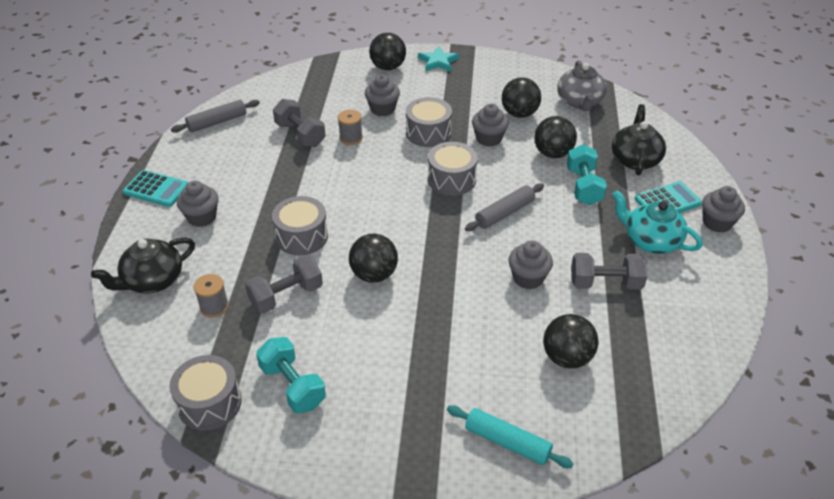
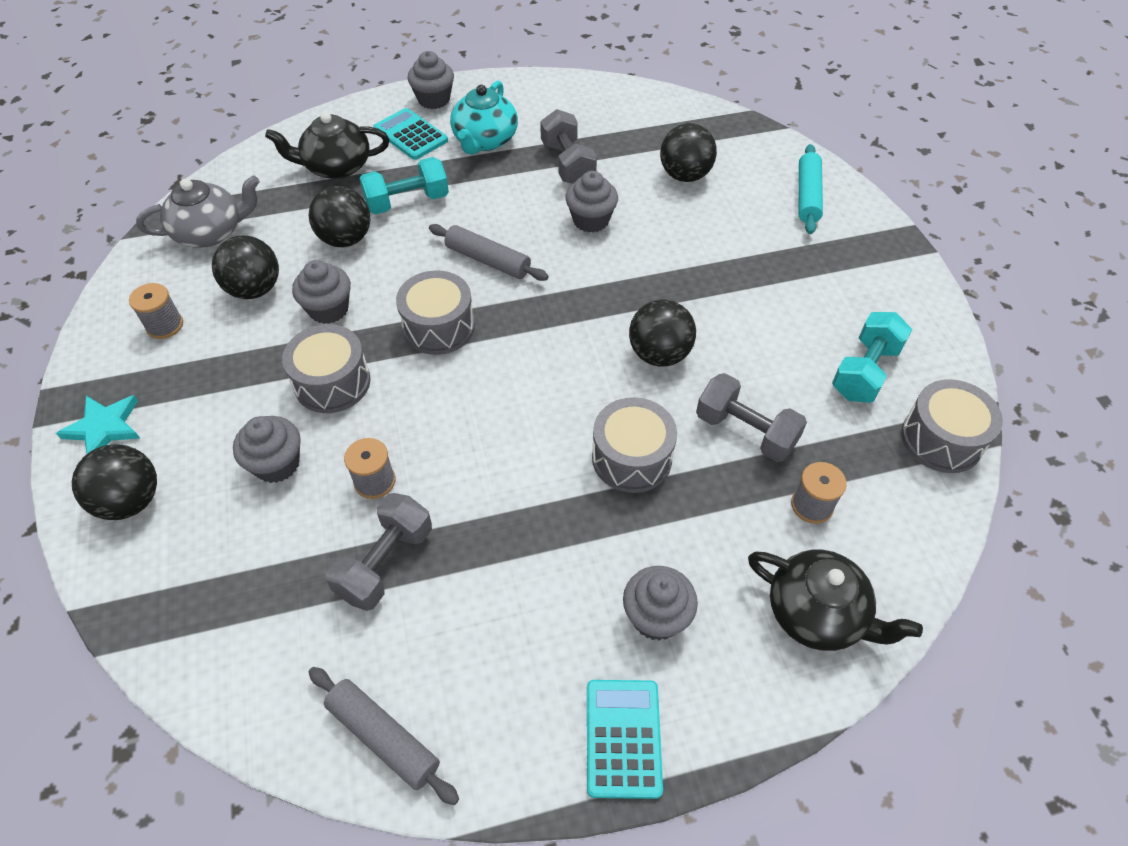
camera: 110 degrees left, 10 degrees up
none -> grey spool [129,283,183,339]

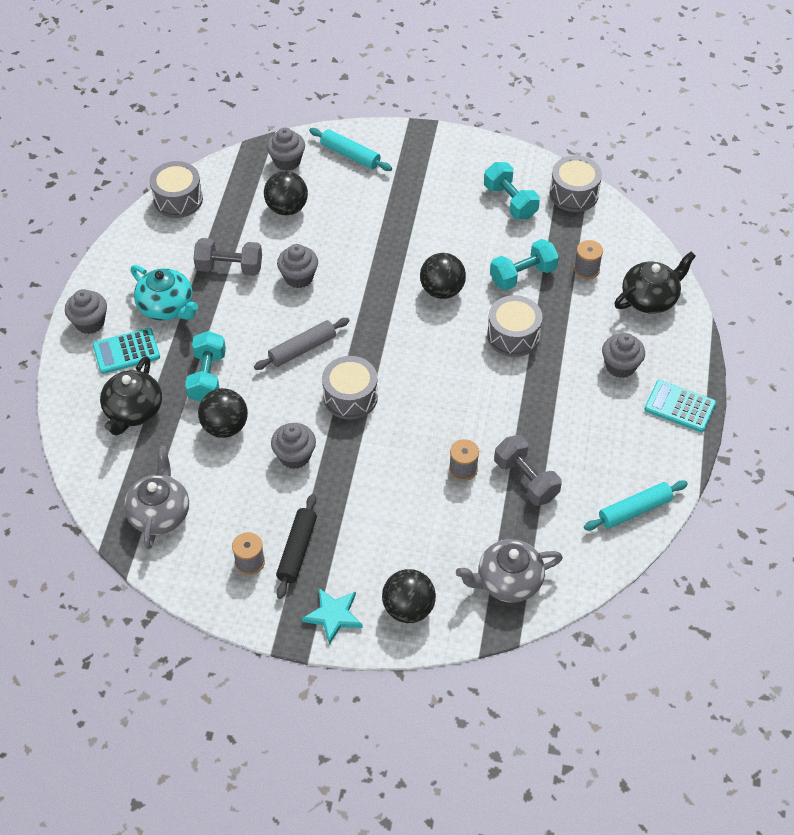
camera: 65 degrees left, 0 degrees up
black ball [212,235,279,299] -> none
grey cupcake [233,416,301,483] -> grey cupcake moved to [267,128,305,171]
grey drum [282,324,370,413] -> grey drum moved to [150,161,203,218]
grey rolling pin [309,667,459,805] -> turquoise rolling pin [584,480,688,531]
grey dumbbell [696,373,807,462] -> turquoise dumbbell [490,239,559,290]
none -> black rolling pin [276,494,317,599]
none -> grey teapot [456,539,563,603]

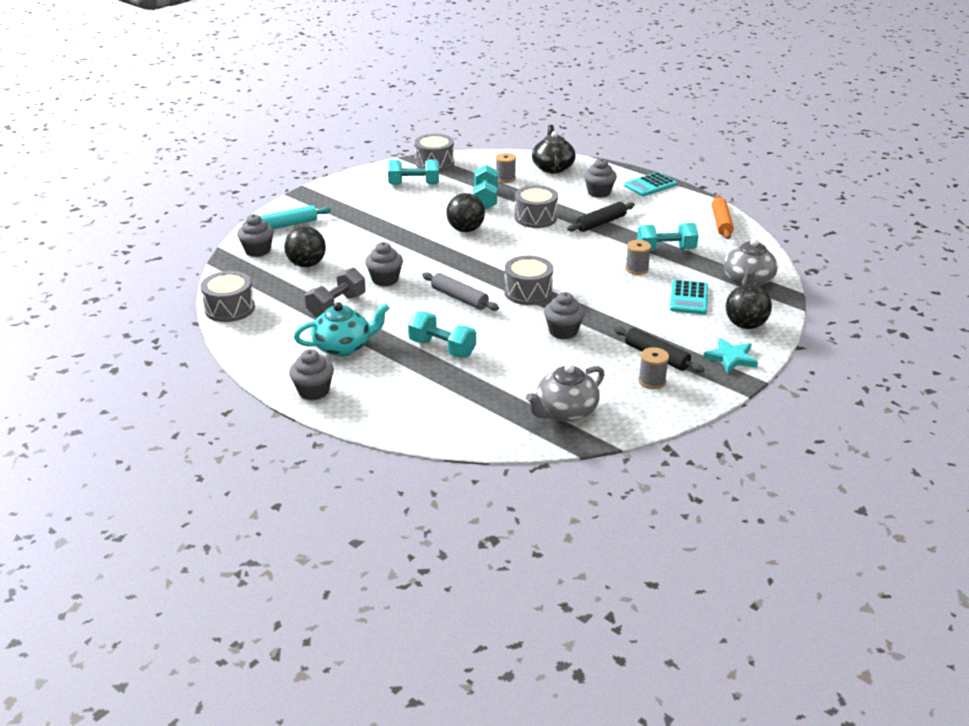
camera: 60 degrees left, 20 degrees down
turquoise calculator [93,328,160,374] -> turquoise calculator moved to [670,280,708,315]
black teapot [100,356,162,436] -> none
grey teapot [124,446,189,549] -> grey teapot turned 75 degrees counterclockwise [526,364,605,422]
black ball [198,388,248,438] -> none
grey rolling pin [254,318,350,370] -> grey rolling pin turned 45 degrees counterclockwise [422,272,499,311]
grey dumbbell [494,435,562,506] -> turquoise dumbbell [637,223,699,251]
turquoise rolling pin [584,480,688,531] -> orange rolling pin [712,195,734,239]
none -> black rolling pin [567,202,635,232]

